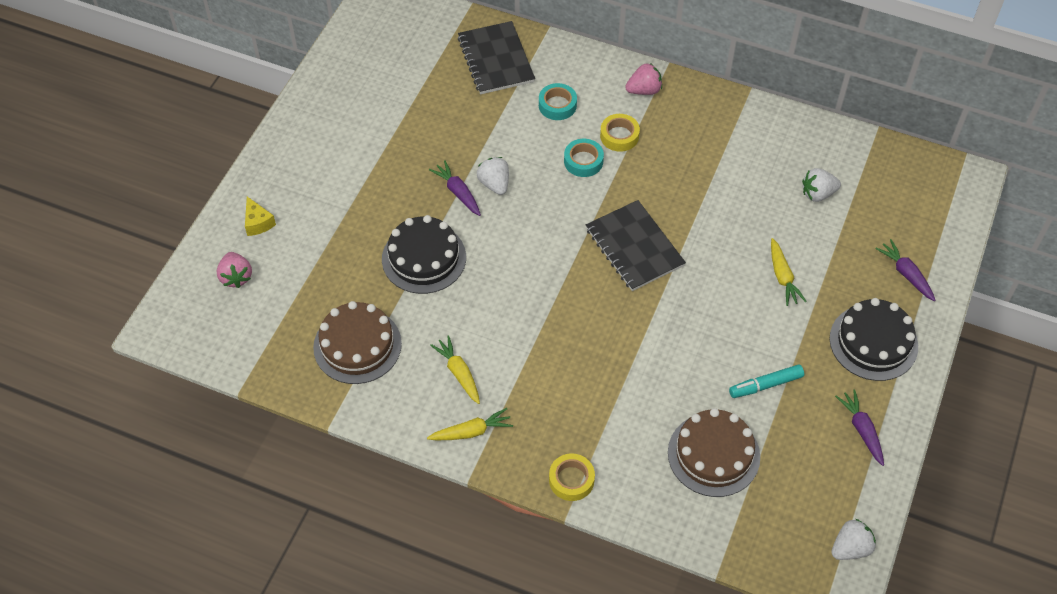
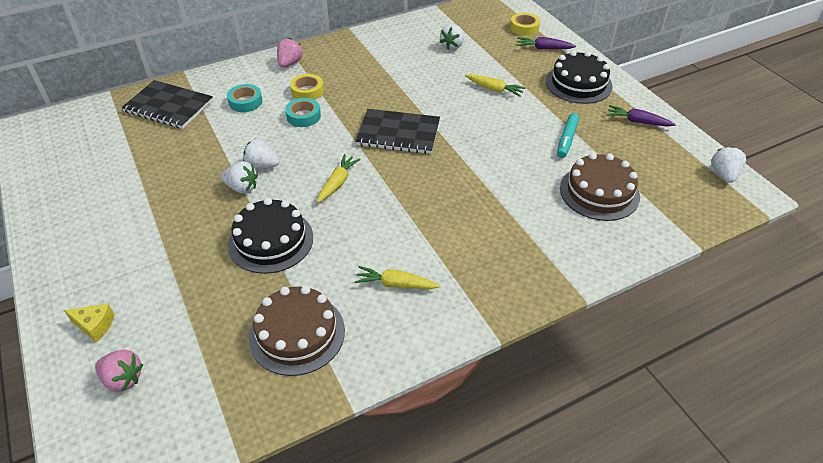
camera: 50 degrees left, 10 degrees down
yellow carrot [427,408,513,440] -> yellow carrot moved to [317,154,361,203]
purple carrot [429,160,481,216] -> white strawberry [221,161,258,193]
yellow tape [549,454,595,501] -> yellow tape moved to [510,13,540,36]

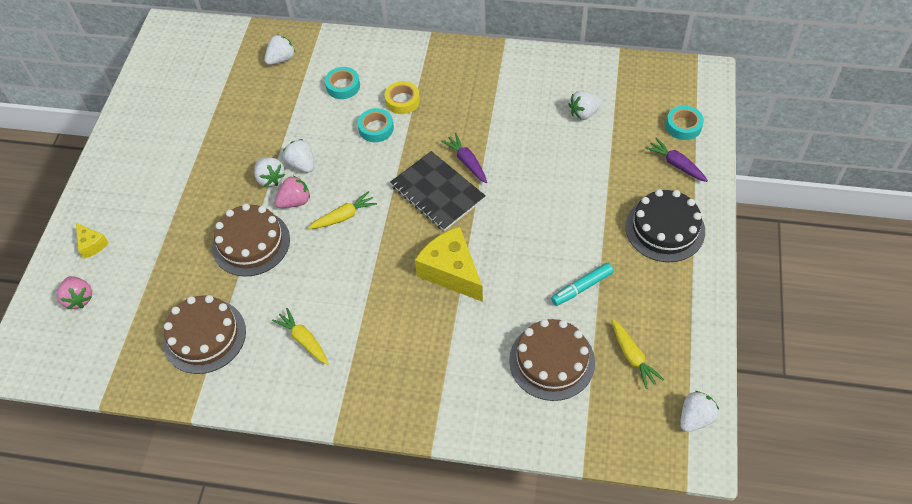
camera: 40 degrees right, 10 degrees up
black notebook [121,80,213,129] -> white strawberry [264,35,295,65]
black cake [228,198,313,274] -> brown cake [212,204,290,277]
pink strawberry [277,38,303,67] -> pink strawberry moved to [275,176,310,208]
yellow carrot [465,74,526,97] -> yellow carrot moved to [612,319,664,389]
yellow tape [510,13,540,36] -> turquoise tape [666,105,704,140]
purple carrot [607,105,676,127] -> purple carrot moved to [441,133,487,183]
none -> yellow cheese [415,227,483,302]

